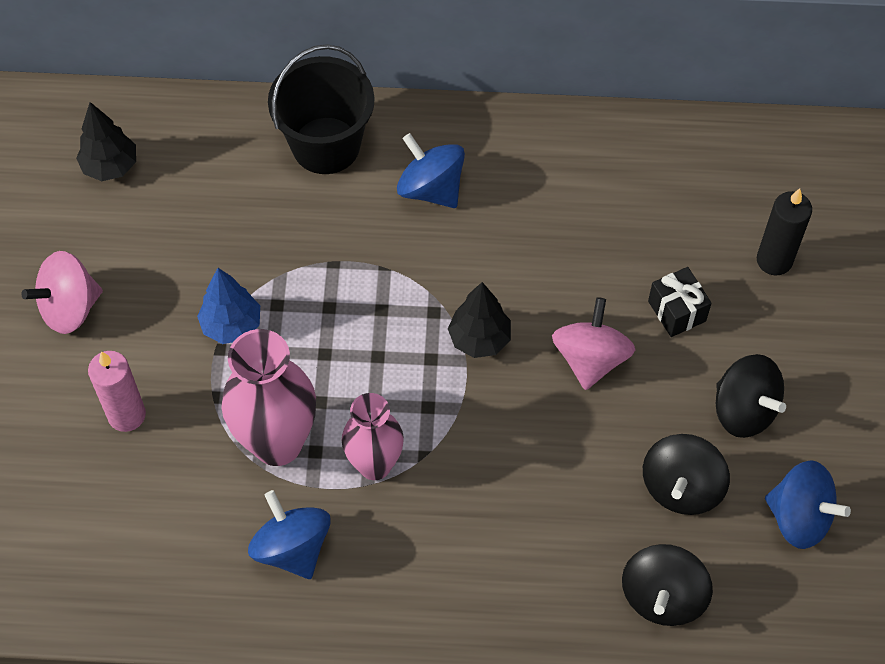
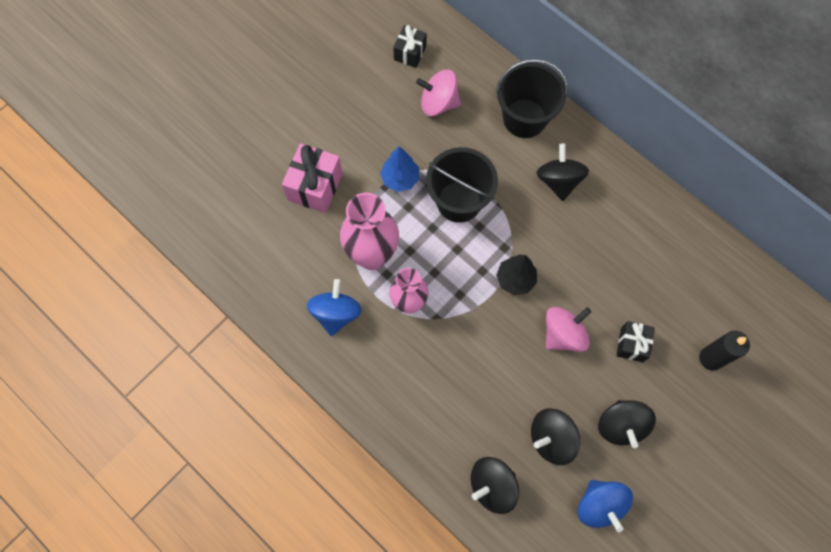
camera: 40 degrees right, 10 degrees up
pink spinning top [21,251,103,334] -> pink spinning top moved to [416,70,461,116]
black tree [76,102,136,181] -> black gift [393,25,427,68]
pink candle [88,351,146,432] -> pink gift [282,144,343,213]
blue spinning top [397,133,465,208] -> black spinning top [536,143,589,201]
none -> black bucket [426,147,498,223]

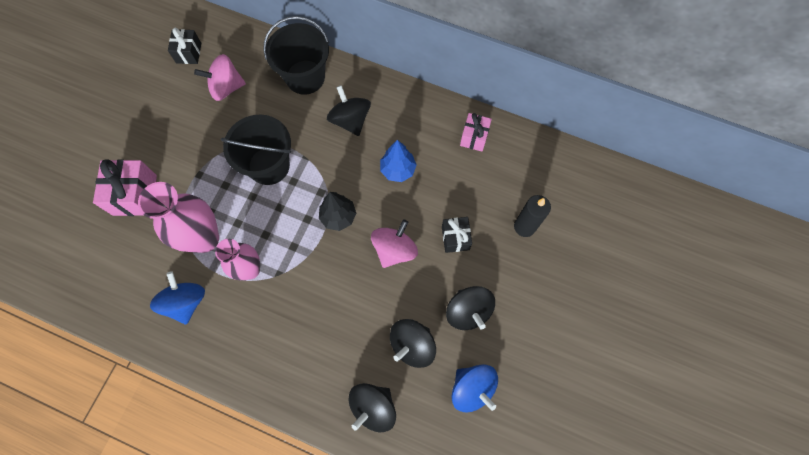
camera: 20 degrees left, 0 degrees up
blue tree [380,146,419,192] -> blue tree moved to [380,140,417,182]
none -> pink gift [460,113,492,152]

